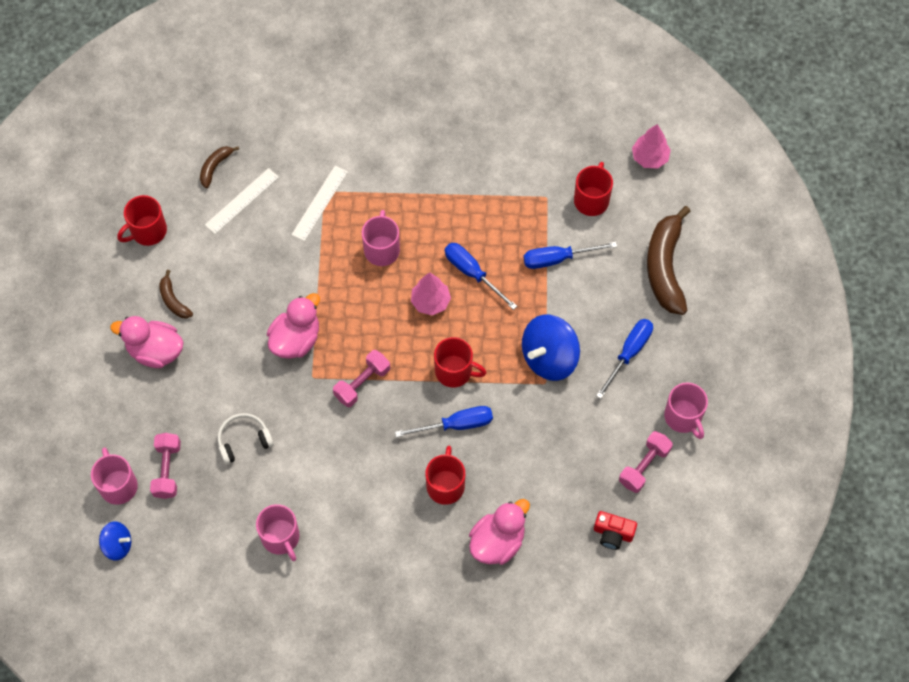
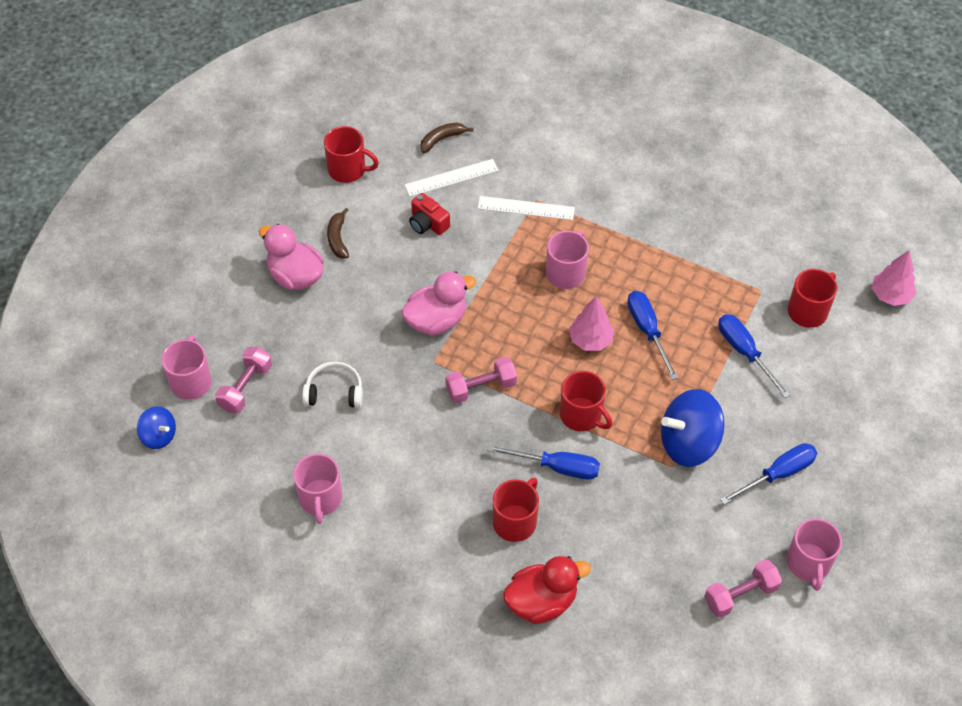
camera: 25 degrees right, 10 degrees down
red mug [117,195,167,246] -> red mug turned 150 degrees counterclockwise [324,126,379,183]
white ruler [291,166,348,241] -> white ruler turned 45 degrees clockwise [478,196,575,220]
pink duck [469,499,530,565] -> red duck [503,556,591,624]
blue screwdriver [523,242,617,269] -> blue screwdriver turned 45 degrees clockwise [718,314,790,398]
red camera [594,511,637,550] -> red camera moved to [409,193,450,235]
brown banana [647,206,690,315] -> none

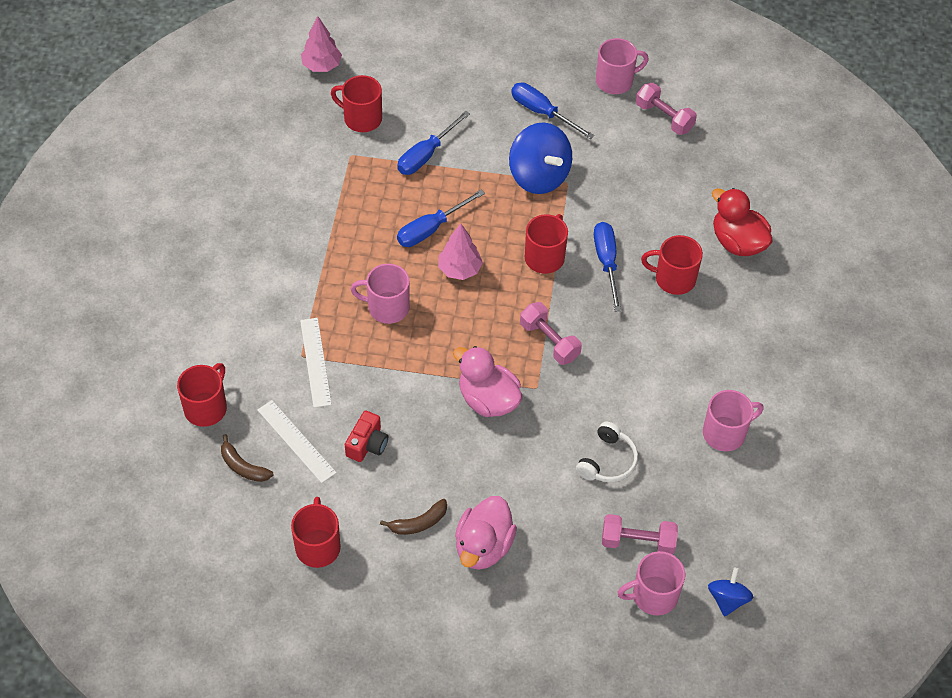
camera: 110 degrees left, 0 degrees up
white headphones [302,362,363,408] -> white headphones turned 135 degrees counterclockwise [576,422,638,482]
none -> red mug [177,363,227,427]

